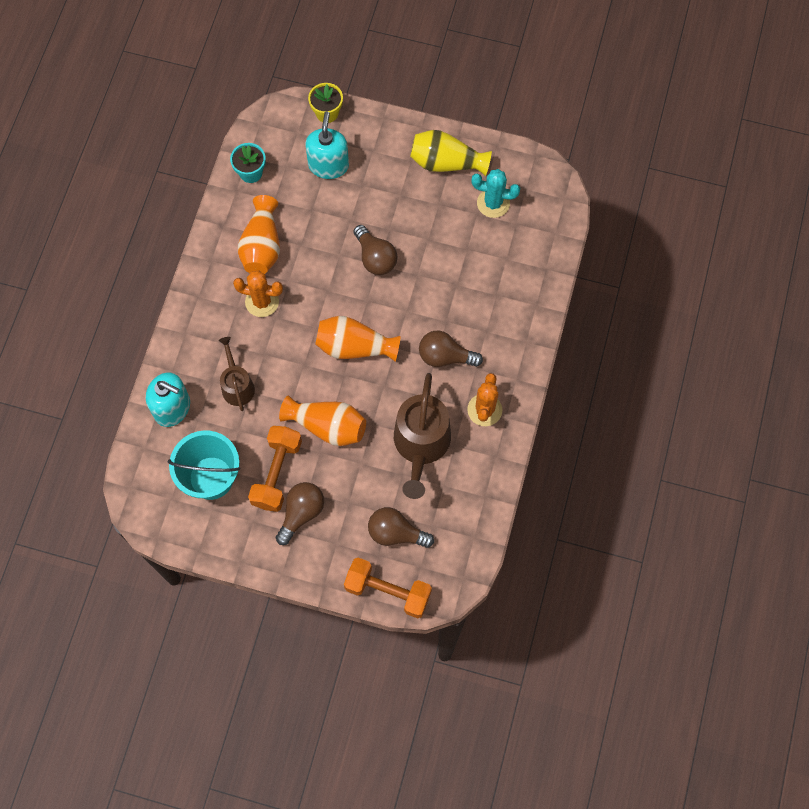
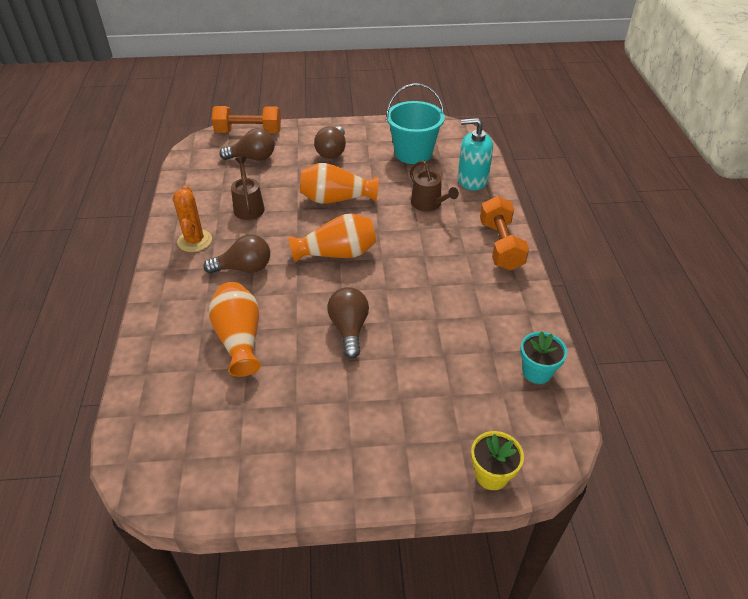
camera: 160 degrees right, 25 degrees down
orange cactus [233,270,283,317] -> none
orange vase [238,195,280,274] -> orange vase moved to [209,282,261,377]
orange dumbbell [248,426,302,512] -> orange dumbbell moved to [480,196,529,270]
turquoise soap dispenser [305,111,349,179] -> none
brown light bulb [353,225,397,275] -> brown light bulb turned 45 degrees clockwise [327,287,369,359]
brown watering can [394,373,451,499] -> brown watering can [231,157,265,220], size x0.58
yellow vase [410,130,492,176] -> none
turquoise cactus [471,169,520,218] -> none

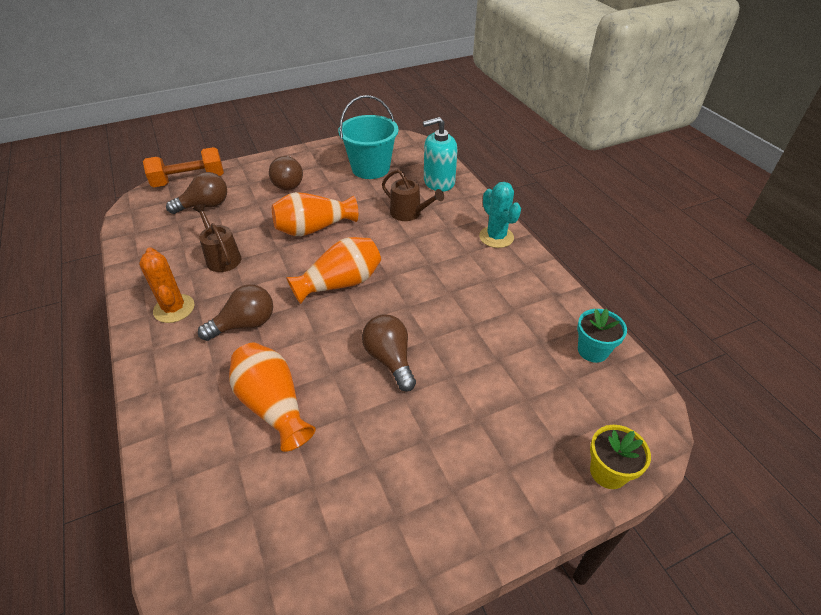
camera: 20 degrees left, 0 degrees up
orange dumbbell [480,196,529,270] -> turquoise cactus [479,182,521,248]

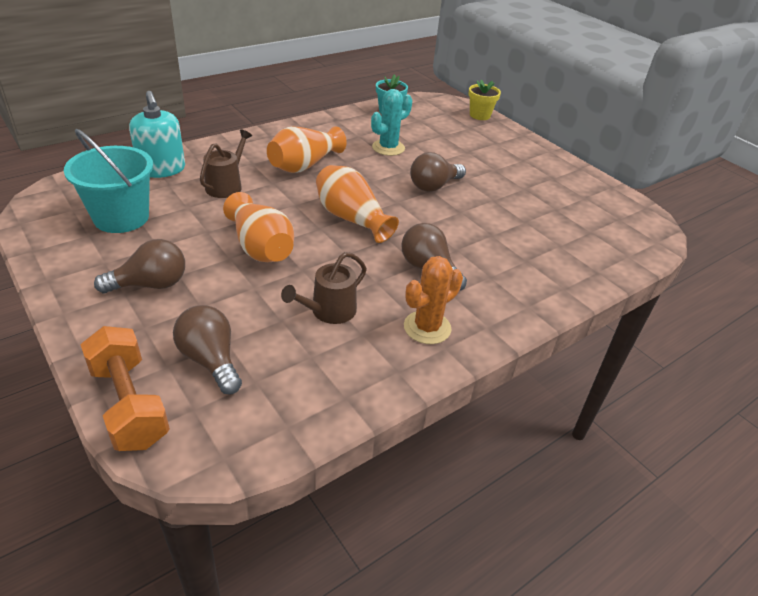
camera: 105 degrees left, 5 degrees down
orange vase [229,343,316,452] -> orange vase moved to [267,126,347,173]
turquoise cactus [479,182,521,248] -> turquoise cactus moved to [371,89,412,156]

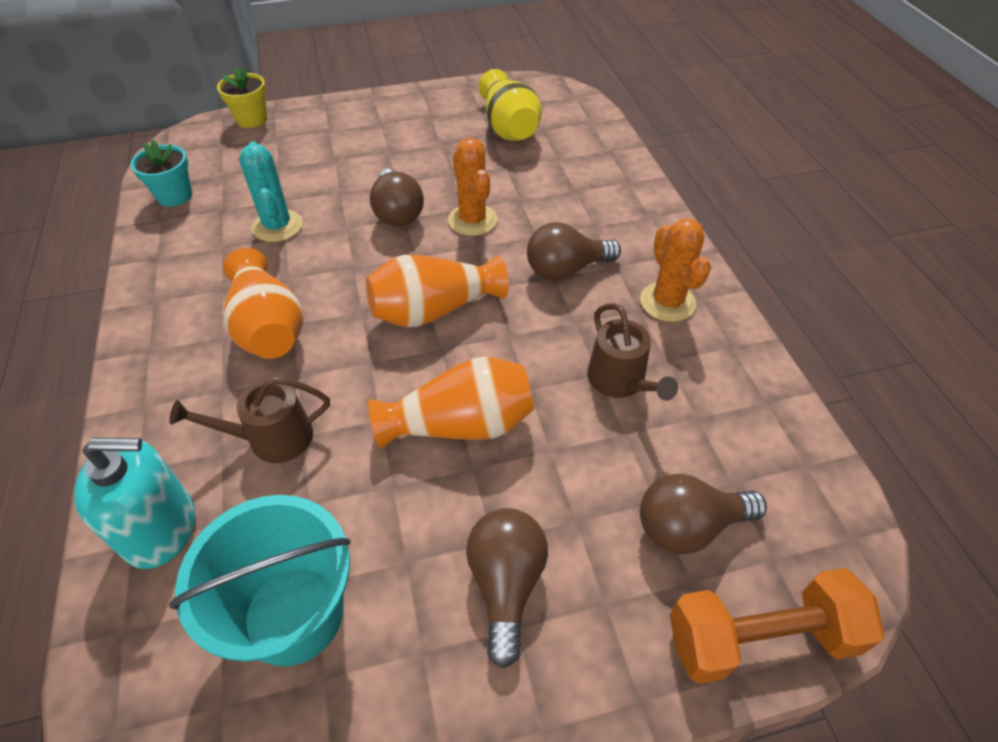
camera: 65 degrees left, 10 degrees up
brown watering can [200,130,252,198] -> brown watering can turned 60 degrees counterclockwise [170,376,330,463]
none -> orange cactus [448,138,497,236]
none -> yellow vase [479,69,542,141]

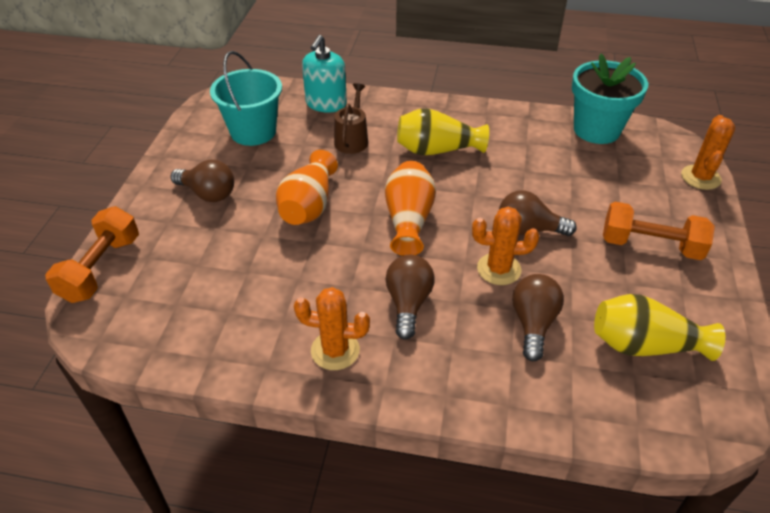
camera: 115 degrees right, 5 degrees down
turquoise flower pot [131,140,192,207] -> turquoise flower pot [572,54,648,144], size x1.84
yellow flower pot [217,66,267,128] -> orange cactus [681,115,735,190]
orange vase [223,248,303,359] -> yellow vase [397,108,489,155]
turquoise cactus [239,141,303,242] -> none
brown watering can [587,303,678,401] -> none
brown light bulb [640,474,767,554] -> brown light bulb moved to [512,274,564,361]
none -> orange dumbbell [603,202,715,260]

